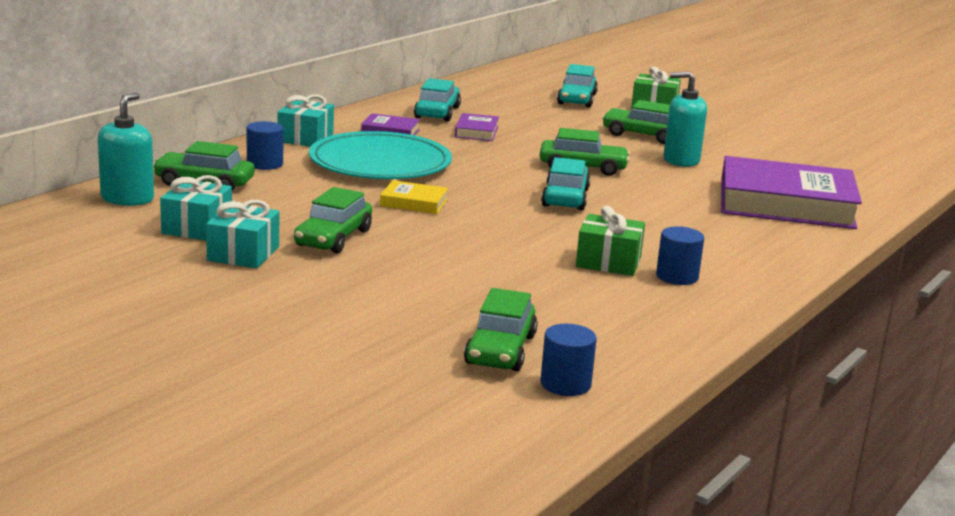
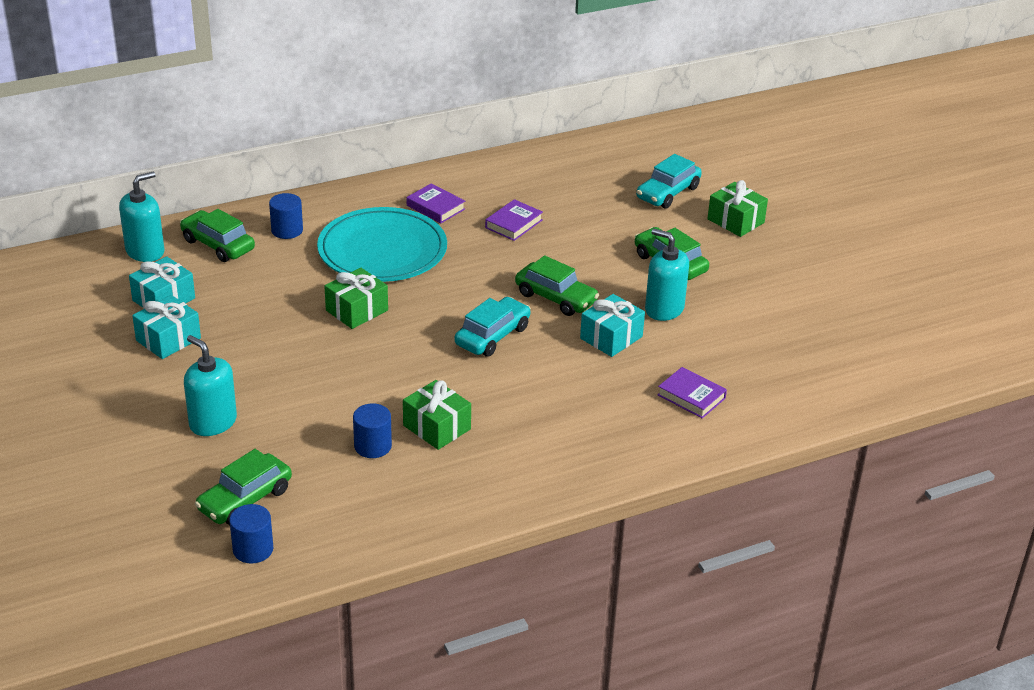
camera: 30 degrees right, 15 degrees up
turquoise gift [278,95,334,147] -> turquoise gift moved to [580,294,645,357]
green car [294,187,372,253] -> none
yellow book [380,180,448,214] -> green gift [324,268,388,329]
turquoise car [414,78,461,122] -> none
blue cylinder [656,226,704,285] -> blue cylinder moved to [353,404,392,458]
purple book [721,156,862,229] -> purple book [657,367,727,419], size x0.43
none -> turquoise soap dispenser [184,335,237,436]

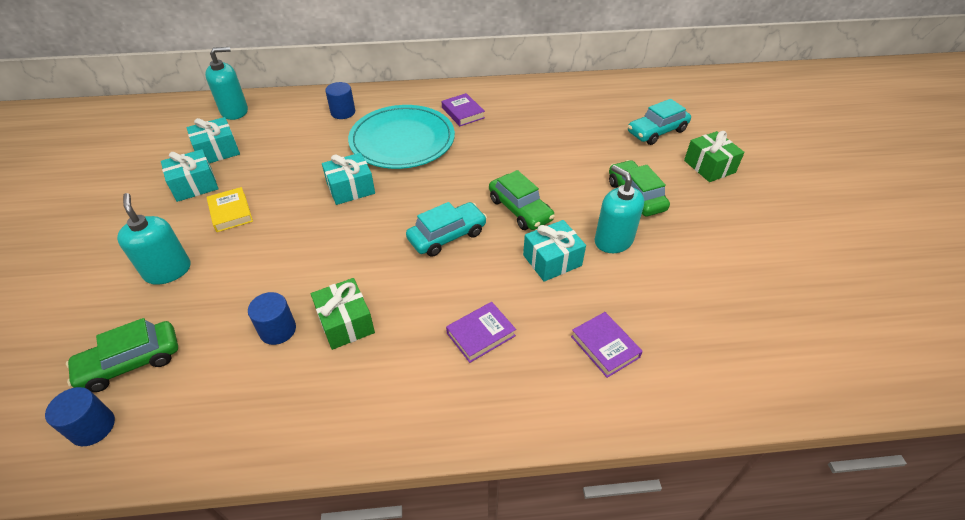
camera: 20 degrees right, 10 degrees up
green car [180,209,255,262] -> none
green gift [324,268,388,329] -> turquoise gift [322,153,375,205]
purple book [485,199,543,241] -> purple book moved to [446,302,516,363]
none -> yellow book [207,187,253,232]

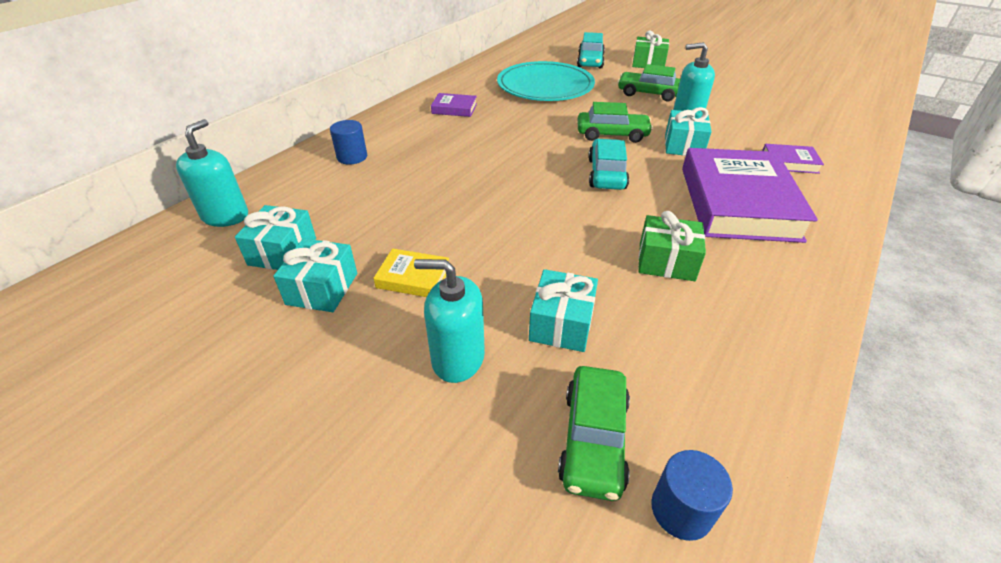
camera: 50 degrees left, 5 degrees down
blue cylinder [248,292,296,345] -> none
turquoise gift [322,153,375,205] -> turquoise gift moved to [529,269,598,352]
turquoise plate [348,105,455,169] -> turquoise plate moved to [497,61,595,101]
purple book [446,302,516,363] -> purple book [682,148,818,243], size x2.32

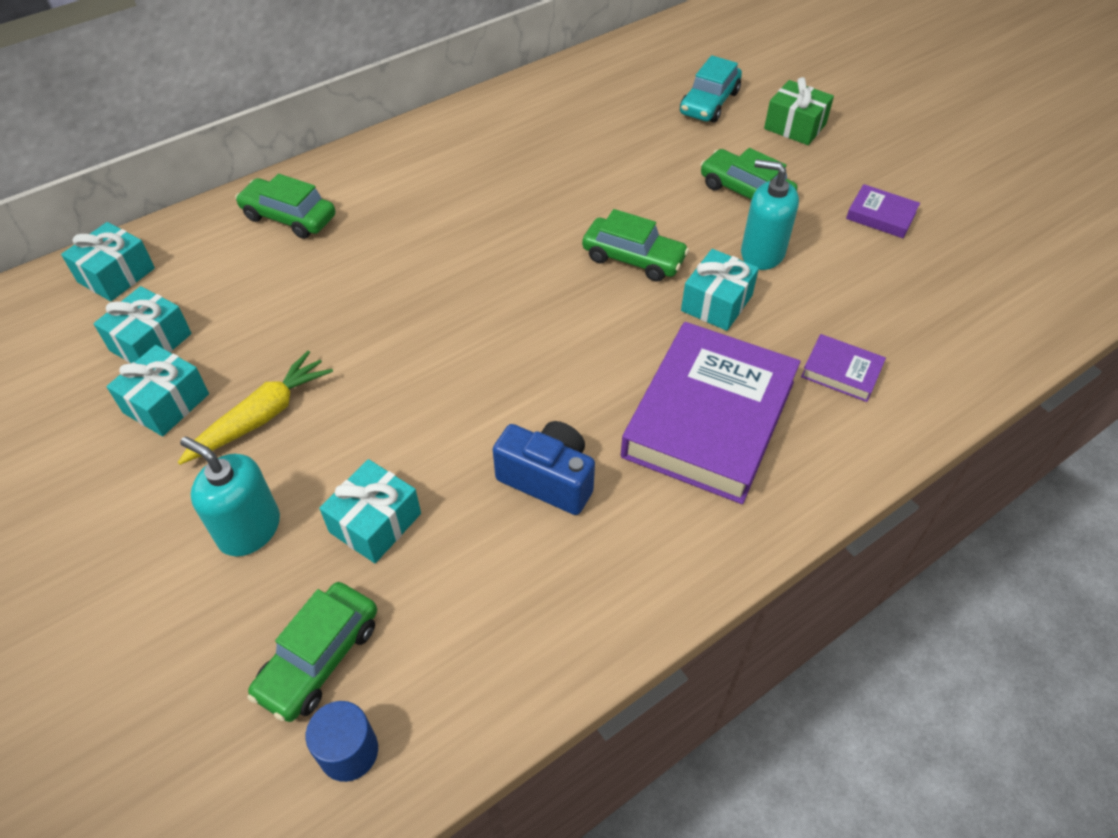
camera: 20 degrees right, 10 degrees up
turquoise soap dispenser [176,119,248,227] -> turquoise gift [61,222,155,301]
blue cylinder [330,120,367,165] -> green car [235,174,335,239]
yellow book [373,248,449,297] -> yellow carrot [178,351,333,465]
purple book [431,93,477,117] -> purple book moved to [846,184,920,238]
turquoise plate [497,61,595,101] -> none
turquoise car [588,139,629,190] -> none
green gift [638,211,706,281] -> blue camera [493,421,595,515]

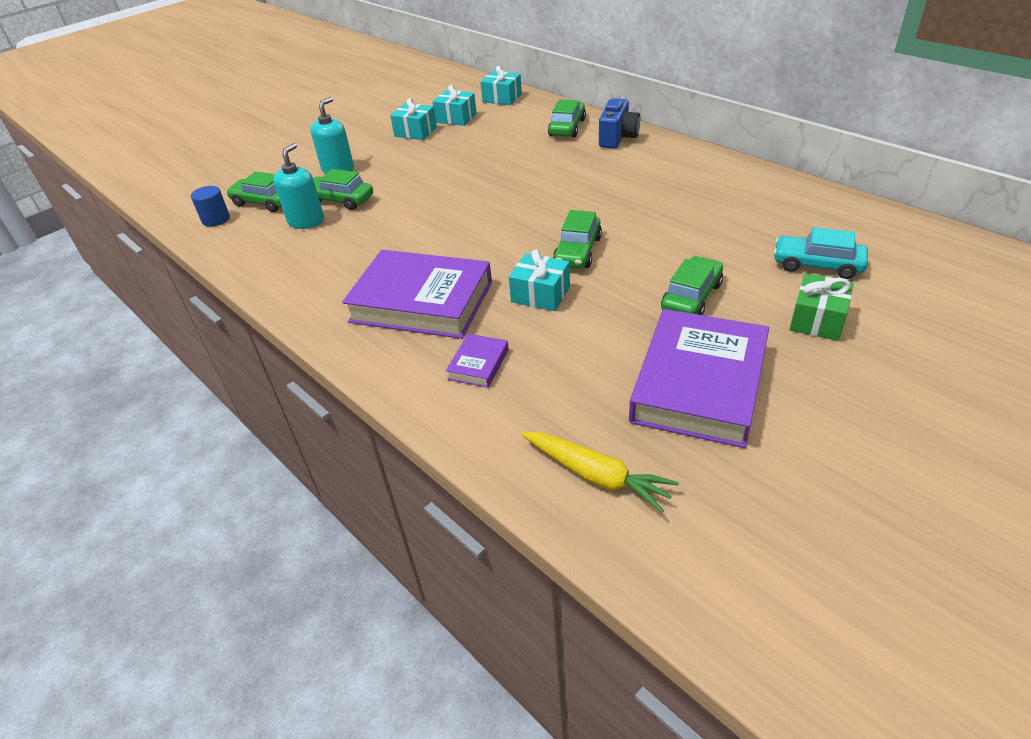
camera: 85 degrees right, 10 degrees down
yellow carrot [178,351,333,465] -> yellow carrot moved to [521,432,679,513]
turquoise gift [319,459,421,563] -> green car [313,169,373,210]
blue camera [493,421,595,515] -> blue camera moved to [599,98,640,149]
turquoise soap dispenser [741,159,799,270] -> turquoise soap dispenser moved to [273,143,324,229]
purple book [846,184,920,238] -> purple book [629,309,769,448], size x2.32

